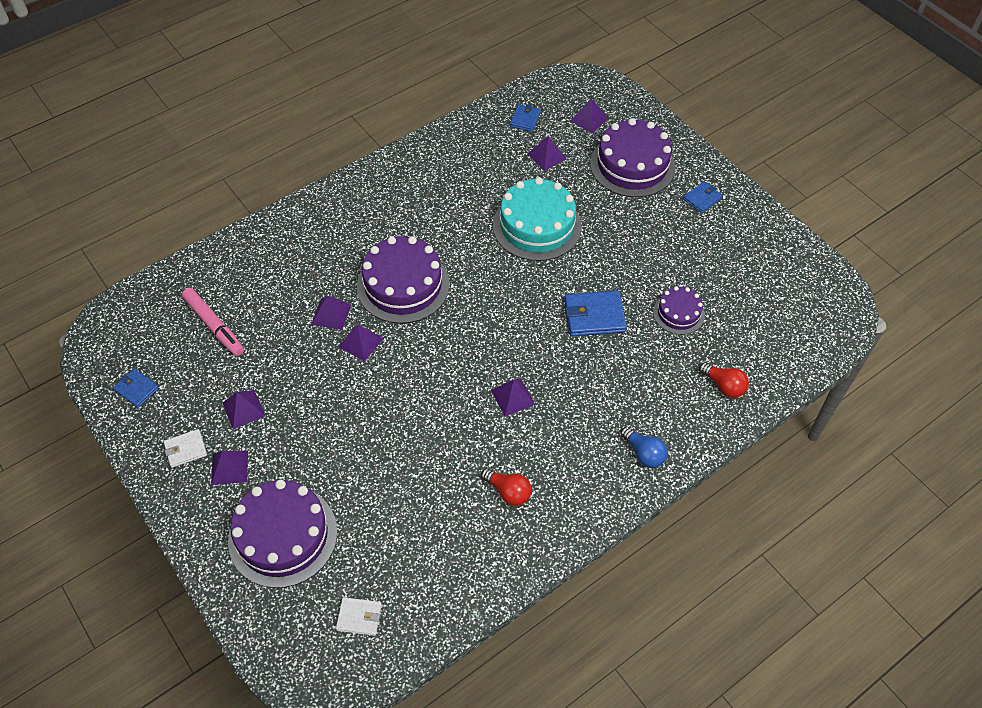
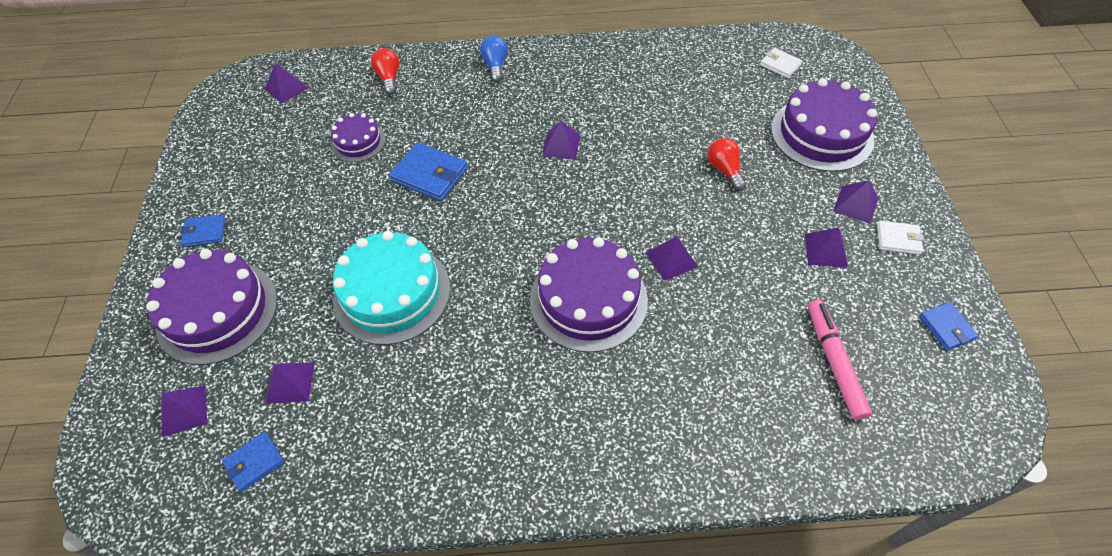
camera: 145 degrees left, 0 degrees up
purple pyramid [311,296,351,330] -> purple pyramid moved to [265,63,308,103]
red light bulb [481,468,532,506] -> red light bulb moved to [708,138,746,191]

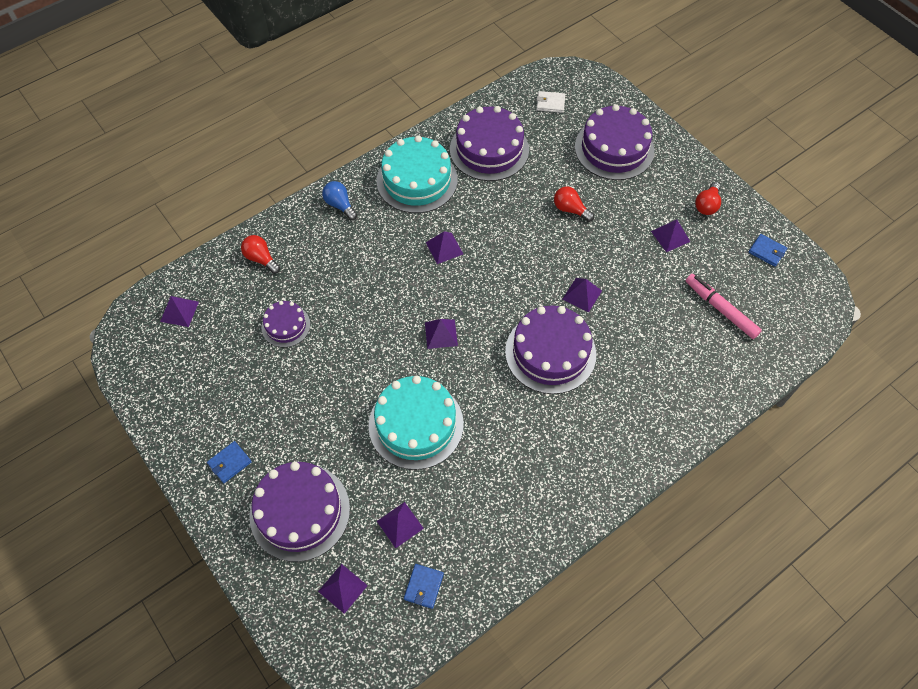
camera: 35 degrees left, 5 degrees up
blue wallet [389,142,468,201] -> none
purple pyramid [833,180,879,224] -> purple pyramid moved to [425,319,458,349]
white wallet [877,221,924,255] -> red light bulb [695,182,721,215]
none -> turquoise cake [376,135,457,213]
none -> purple cake [450,106,529,181]

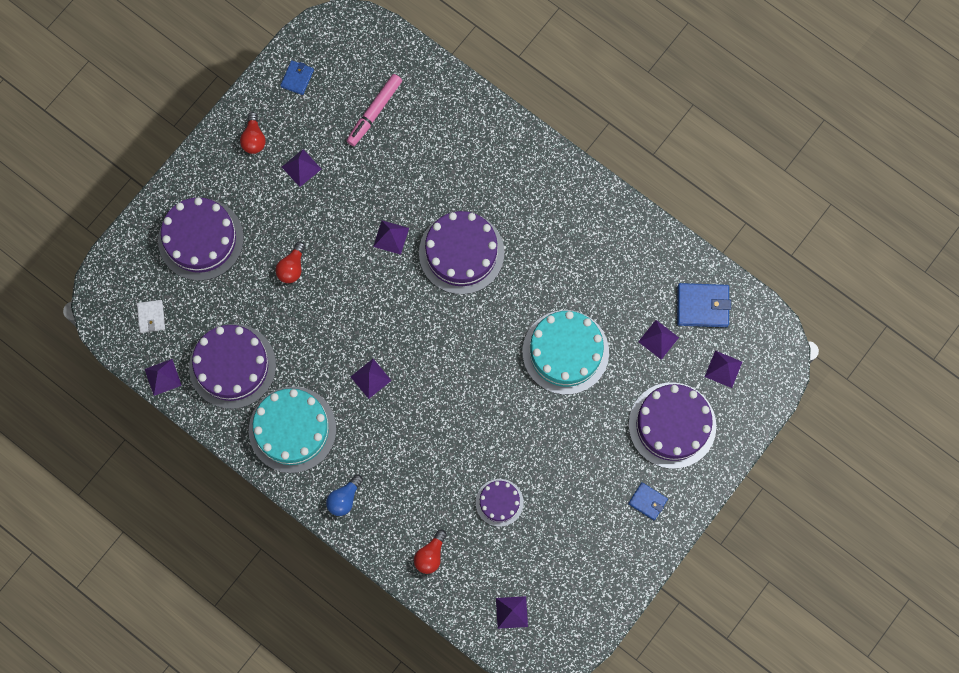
camera: 105 degrees left, 15 degrees up
blue wallet [404,564,444,609] -> blue wallet [677,283,731,327], size x1.68
purple pyramid [425,319,458,349] -> purple pyramid moved to [145,359,182,396]
red light bulb [695,182,721,215] -> red light bulb turned 75 degrees clockwise [240,112,265,154]

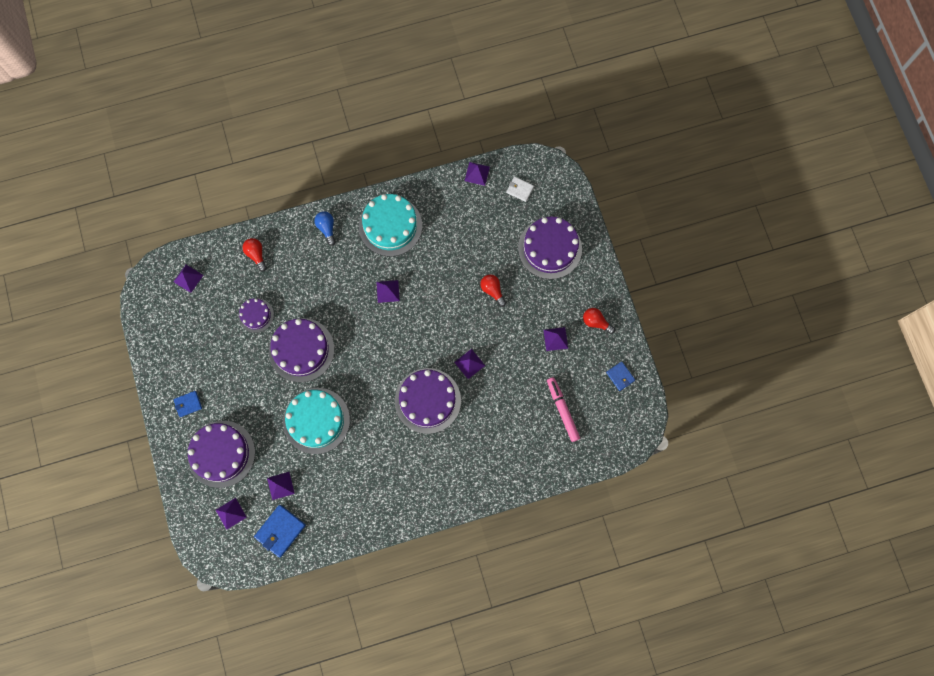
camera: 125 degrees right, 0 degrees up
purple cake [189,324,276,409] -> purple cake moved to [269,318,335,382]

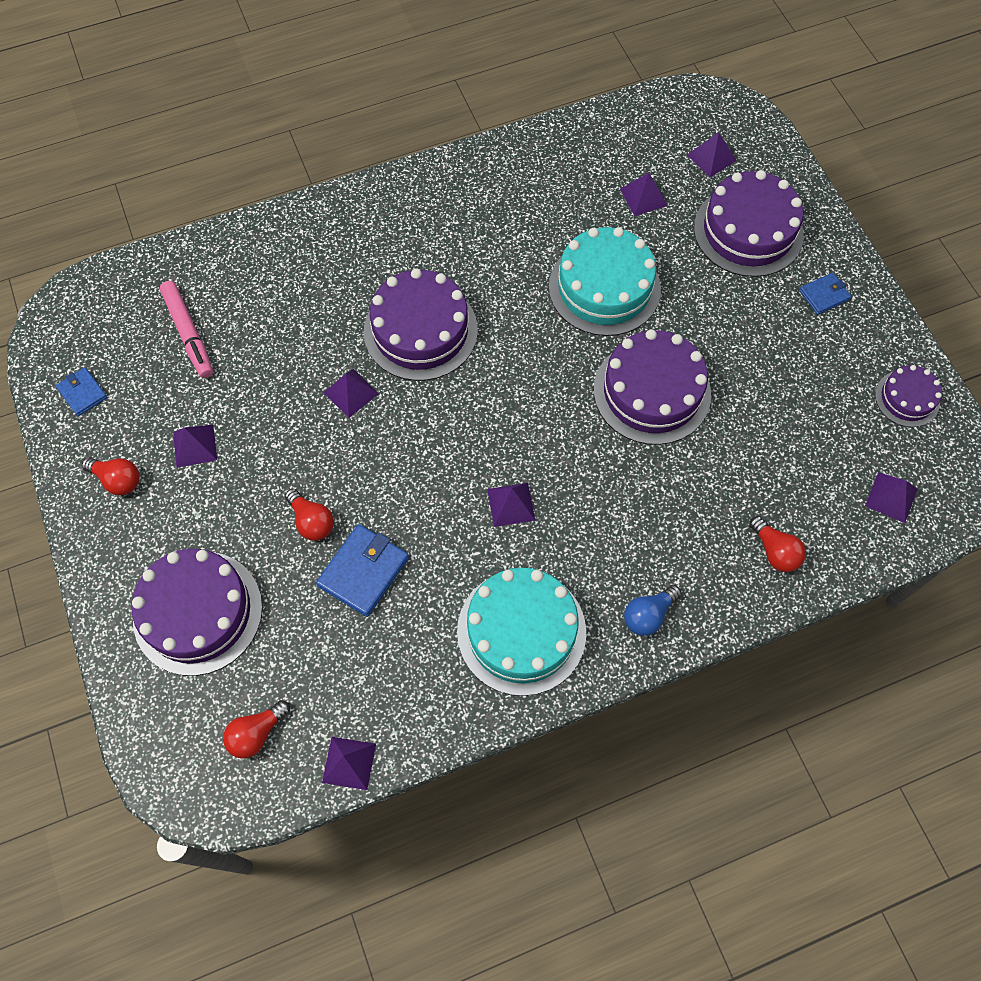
camera: 175 degrees right, 10 degrees down
purple cake [239,299,274,333] -> purple cake moved to [875,365,942,427]
blue wallet [254,505,306,557] -> blue wallet moved to [316,524,409,617]
blue light bulb [314,211,335,246] -> blue light bulb turned 75 degrees clockwise [624,585,682,636]
white wallet [506,177,534,202] -> red light bulb [223,700,290,759]

